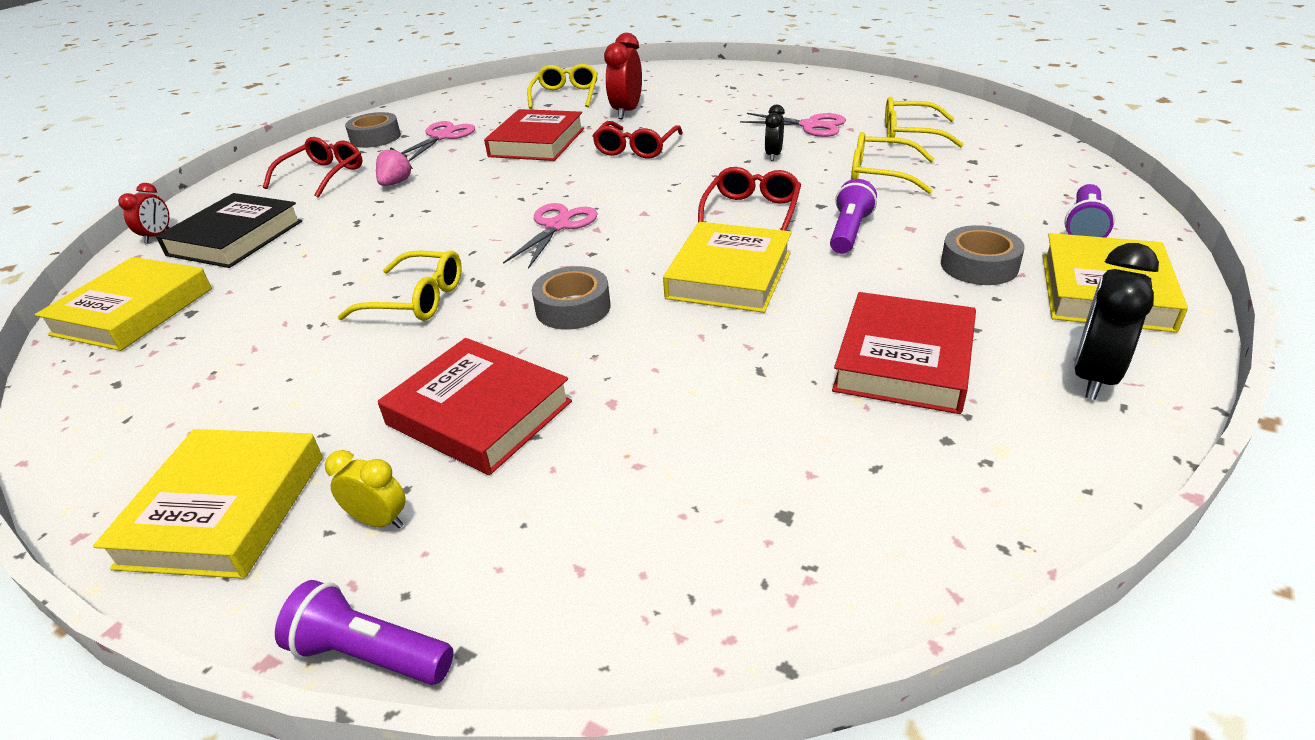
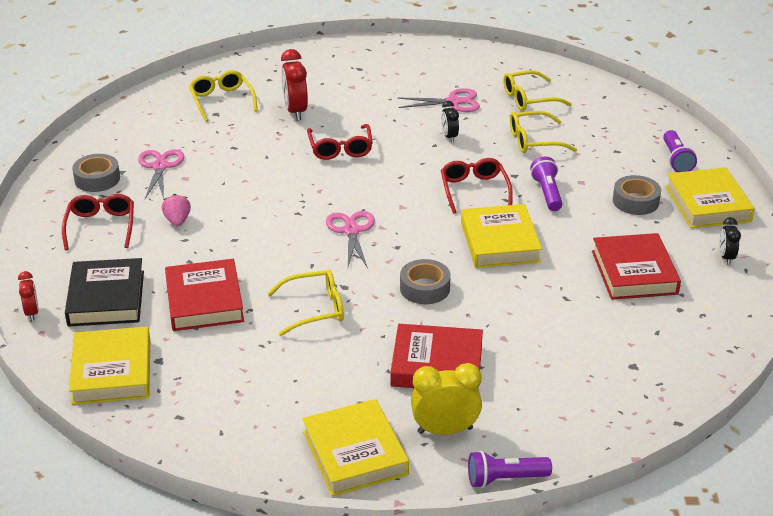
camera: 30 degrees left, 0 degrees up
yellow clock [325,450,406,529] -> yellow clock [411,363,482,435], size x1.74
red book [484,109,584,161] -> red book moved to [165,259,244,331]
black clock [1074,243,1159,400] -> black clock [720,217,741,265], size x0.57

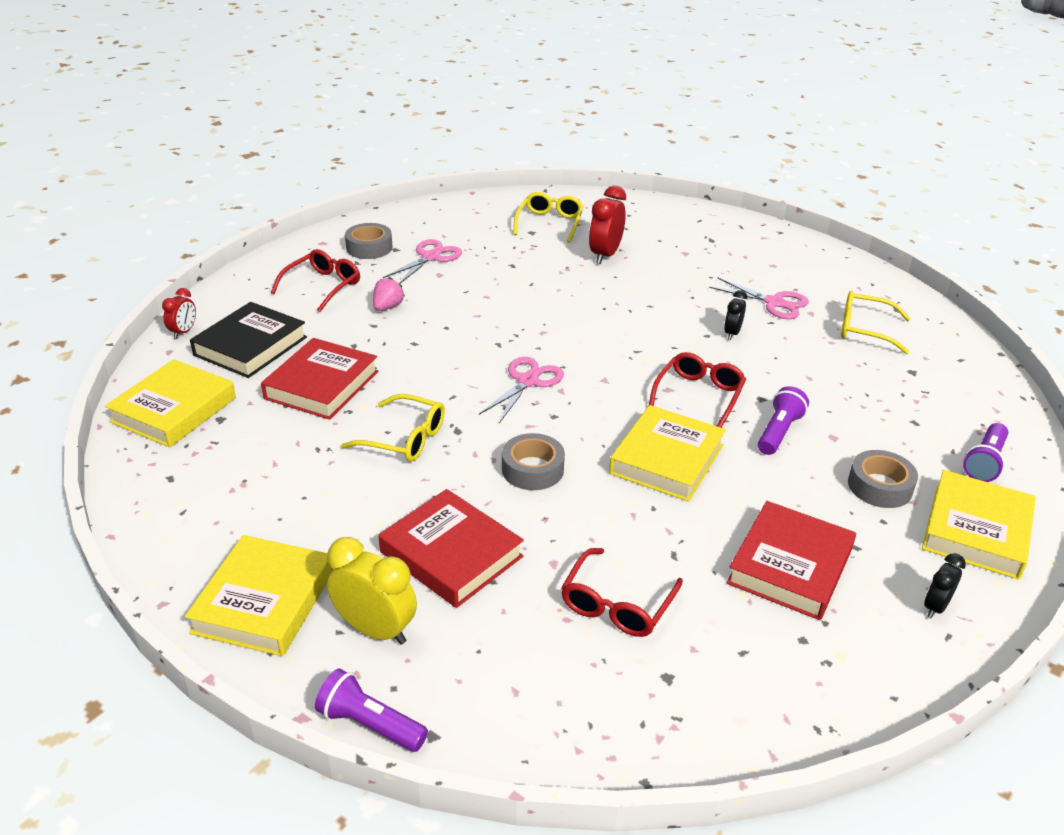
camera: 35 degrees right, 0 degrees up
red glasses [307,124,373,160] -> red glasses moved to [561,548,683,637]
yellow glasses [510,111,577,153] -> none

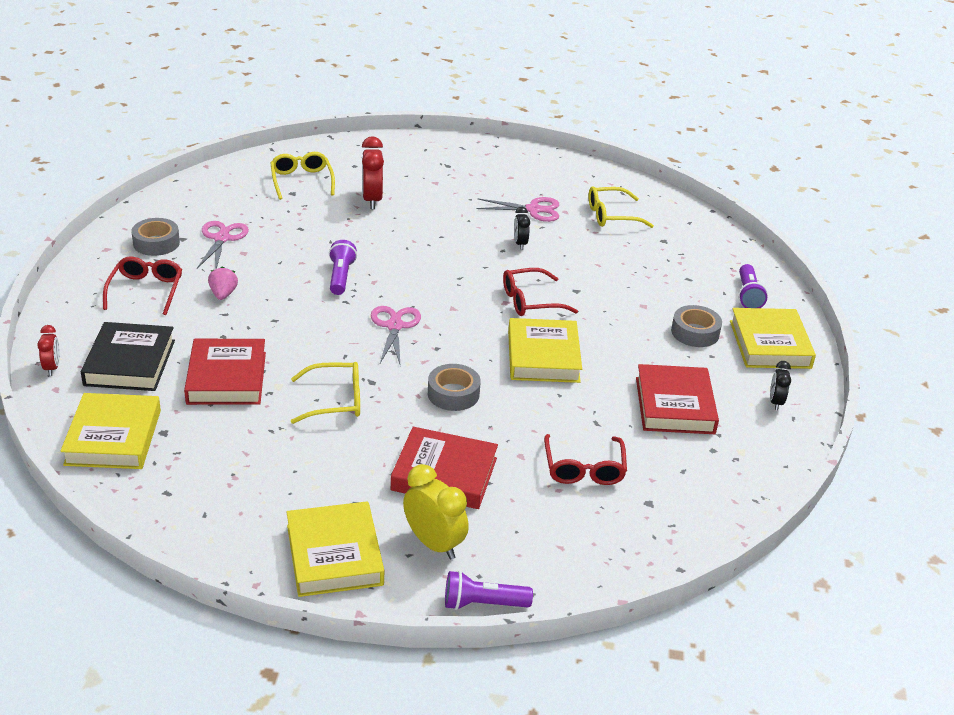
camera: 30 degrees left, 0 degrees up
yellow clock [327,537,417,645] -> yellow clock turned 45 degrees clockwise [403,464,469,560]
red glasses [649,352,746,428] -> red glasses turned 105 degrees counterclockwise [503,268,578,316]
purple flashlight [758,386,809,455] -> purple flashlight moved to [329,240,357,295]

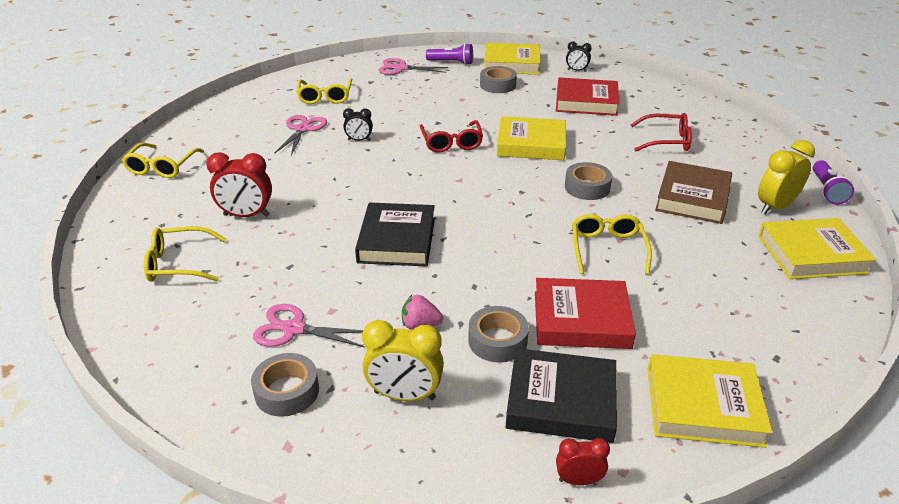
camera: 80 degrees left, 0 degrees up
red glasses [103,257,182,315] -> yellow clock [362,320,444,401]
purple flashlight [329,240,357,295] -> black book [355,202,435,266]
pink scissors [371,306,421,366] -> pink scissors moved to [379,58,448,75]
red book [390,427,498,509] -> brown book [655,161,732,224]
none -> yellow glasses [122,143,204,178]
none -> grey tape [468,306,529,363]

